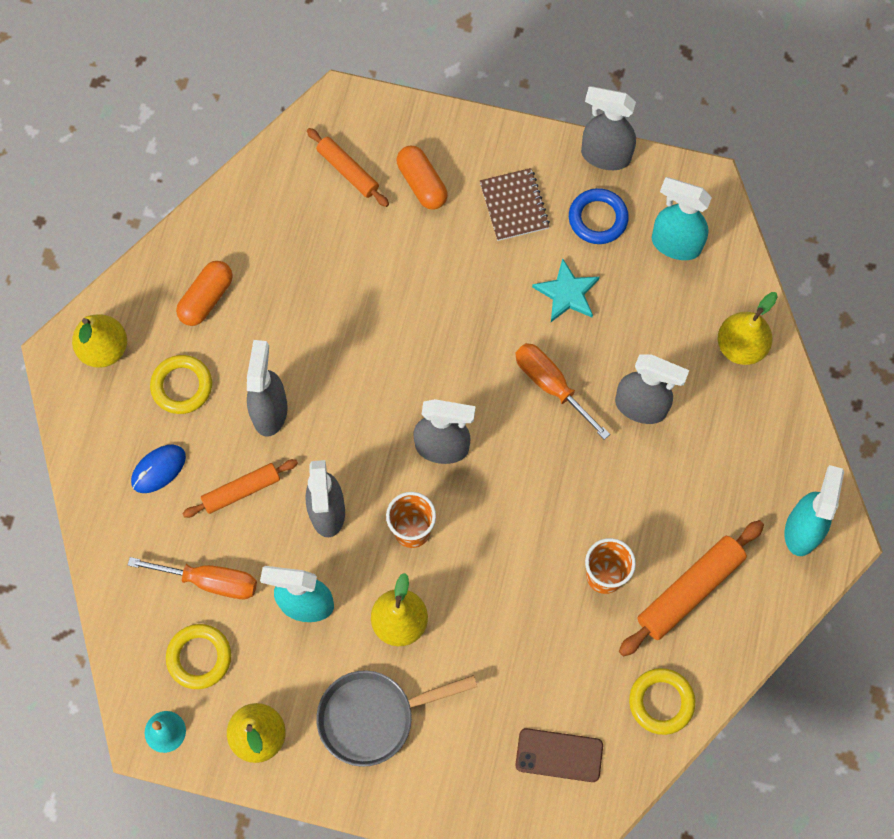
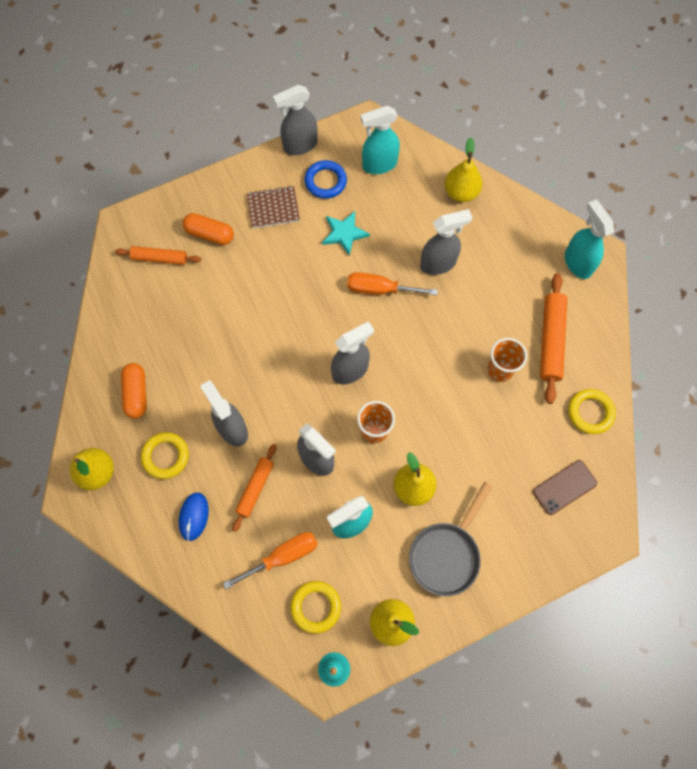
camera: 40 degrees left, 0 degrees up
brown notebook [480,168,550,241] -> brown notebook turned 45 degrees counterclockwise [247,186,300,228]

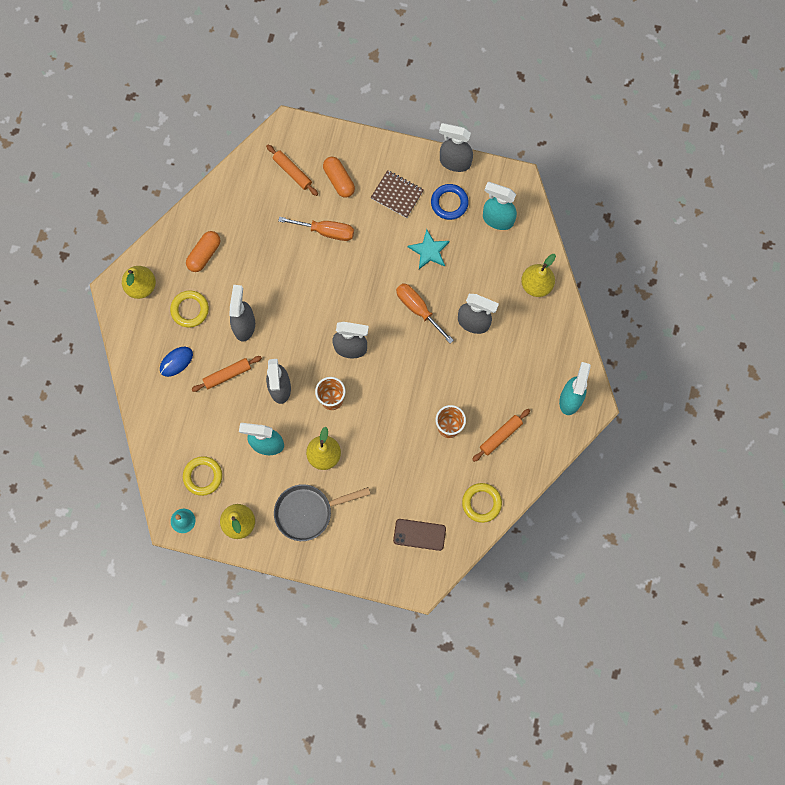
camera: 40 degrees right, 5 degrees up
orange screwdriver [223,532,318,589] -> orange screwdriver moved to [278,217,354,241]
orange rolling pin [540,273,567,404] -> orange rolling pin [472,409,530,462], size x0.64

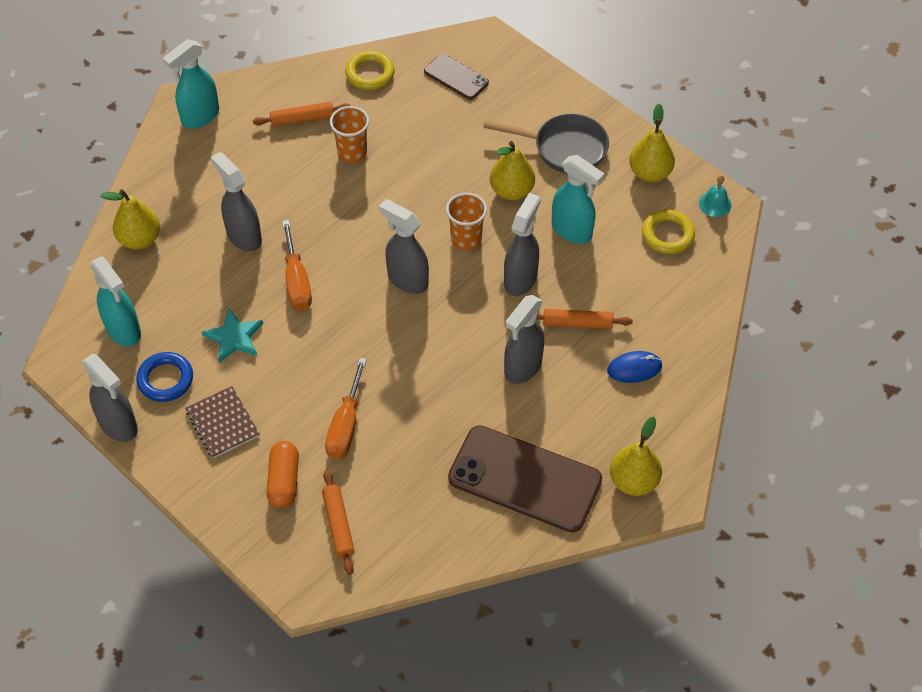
camera: 150 degrees left, 20 degrees down
yellow ring [170,291,209,327] -> none
orange capsule [186,231,220,272] -> brown phone [448,425,602,533]
orange screwdriver [278,217,354,241] -> orange screwdriver turned 120 degrees counterclockwise [325,358,367,459]

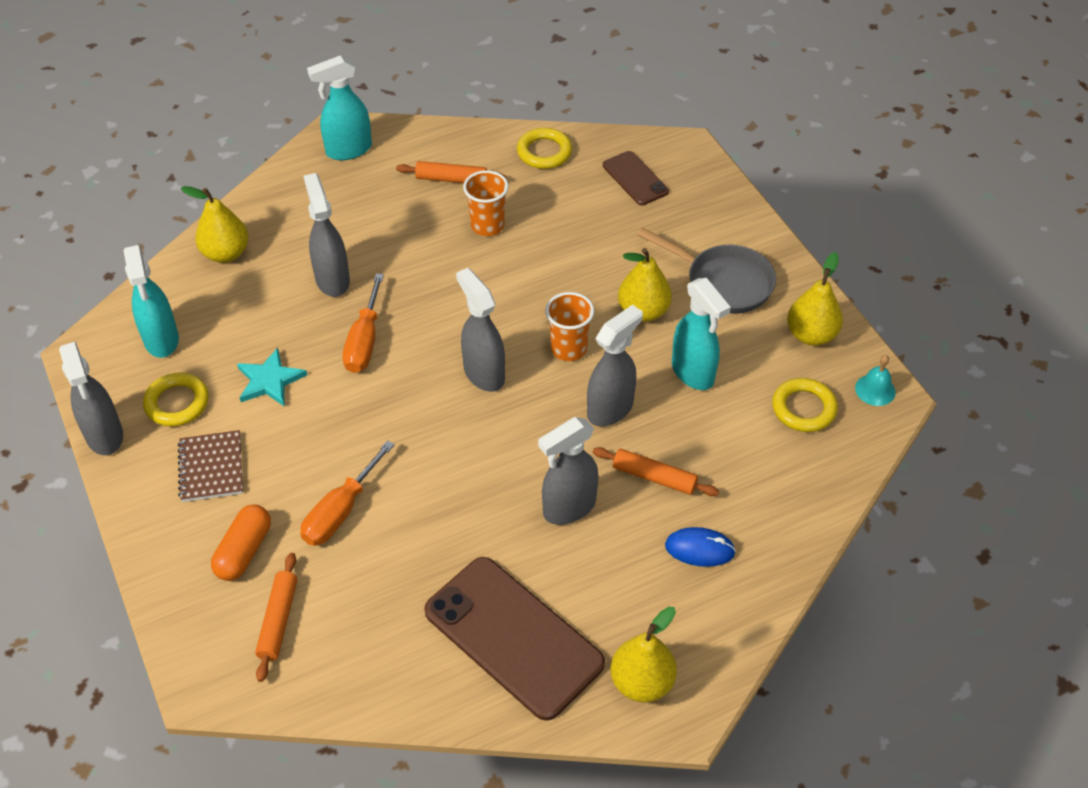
camera: 20 degrees right, 5 degrees down
blue ring [136,352,193,402] -> yellow ring [143,372,209,426]

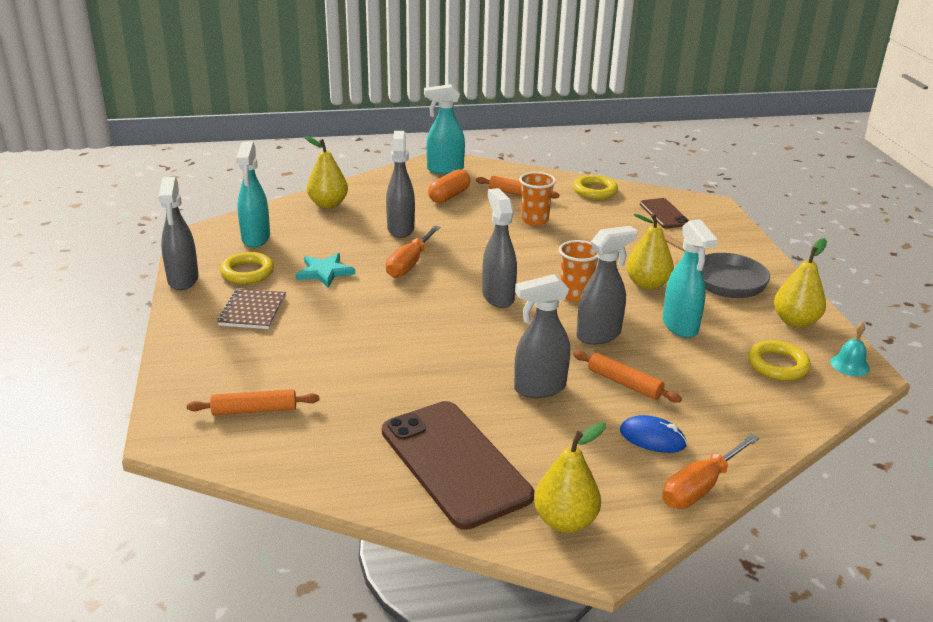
camera: 15 degrees right, 20 degrees down
orange capsule [211,504,271,581] -> orange capsule moved to [428,169,470,203]
orange rolling pin [255,553,297,682] -> orange rolling pin turned 60 degrees clockwise [187,389,319,415]
orange screwdriver [300,440,395,546] -> orange screwdriver moved to [662,434,759,509]

